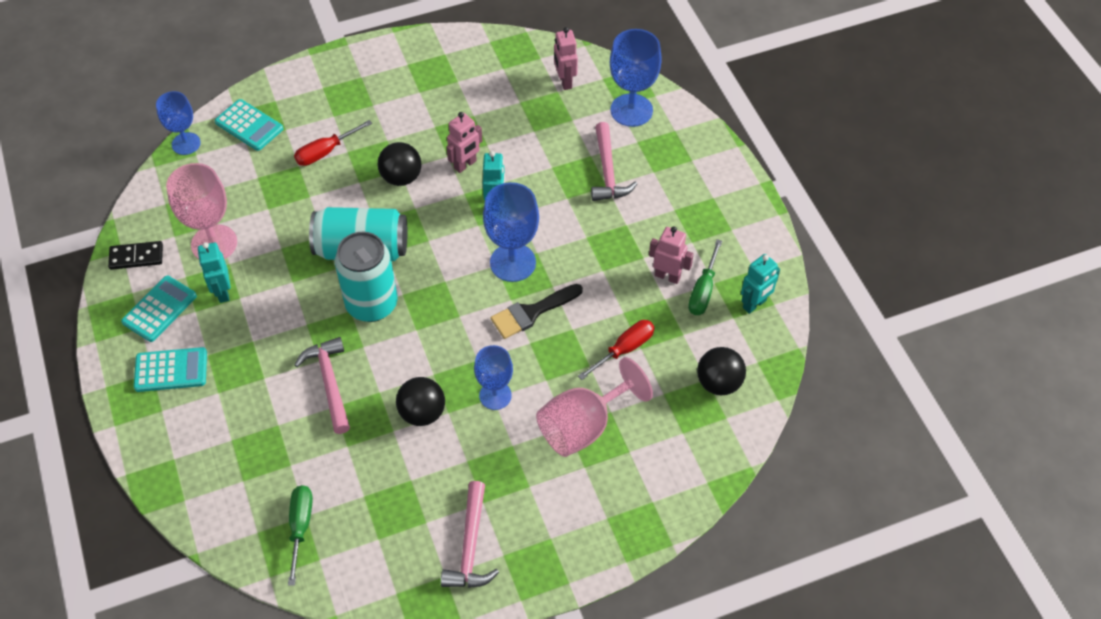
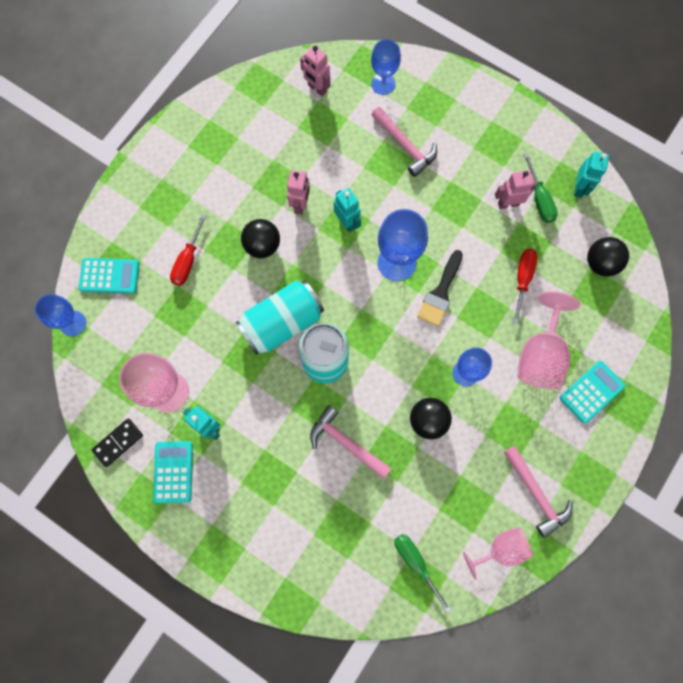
camera: 35 degrees left, 20 degrees up
turquoise calculator [134,347,207,392] -> turquoise calculator moved to [560,361,625,424]
blue goblet [610,29,662,127] -> blue goblet [371,39,401,95], size x0.66
none -> pink goblet [463,527,533,580]

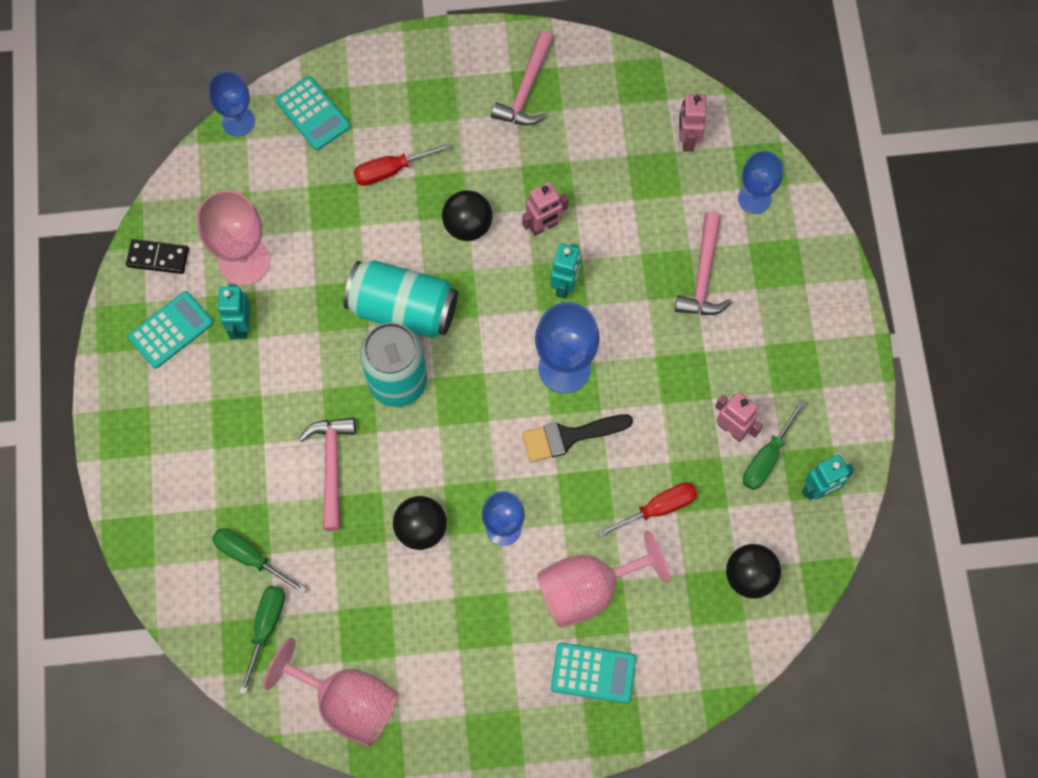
camera: 50 degrees right, 5 degrees down
pink goblet [463,527,533,580] -> pink goblet [263,638,398,747], size x1.52
pink hammer [504,446,573,538] -> pink hammer moved to [491,30,554,125]
none -> green screwdriver [212,528,307,594]

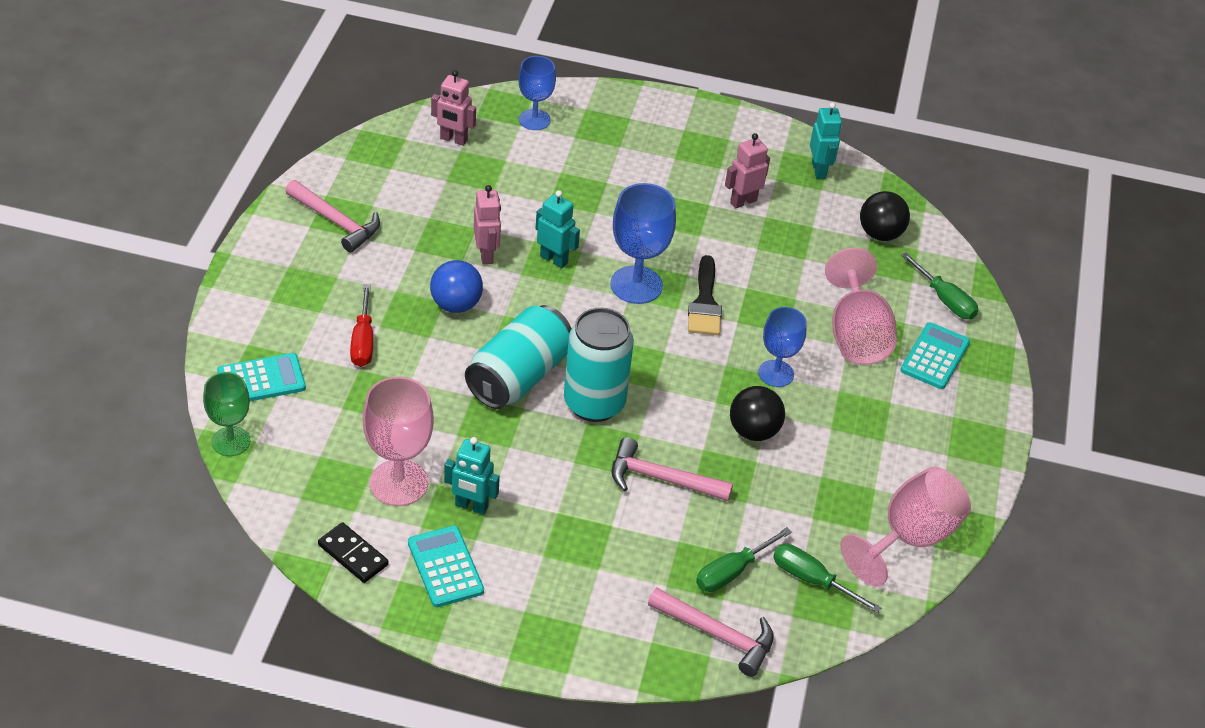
camera: 75 degrees left, 25 degrees down
black domino [126,239,189,274] -> black domino turned 75 degrees counterclockwise [318,522,389,583]
blue goblet [209,72,255,136] -> green goblet [203,372,251,456]
black ball [442,190,493,241] -> blue ball [430,260,483,313]
red screwdriver [597,482,697,537] -> none
pink hammer [675,212,732,315] -> pink hammer moved to [648,588,774,677]
green screwdriver [743,400,806,490] -> green screwdriver moved to [901,252,978,319]

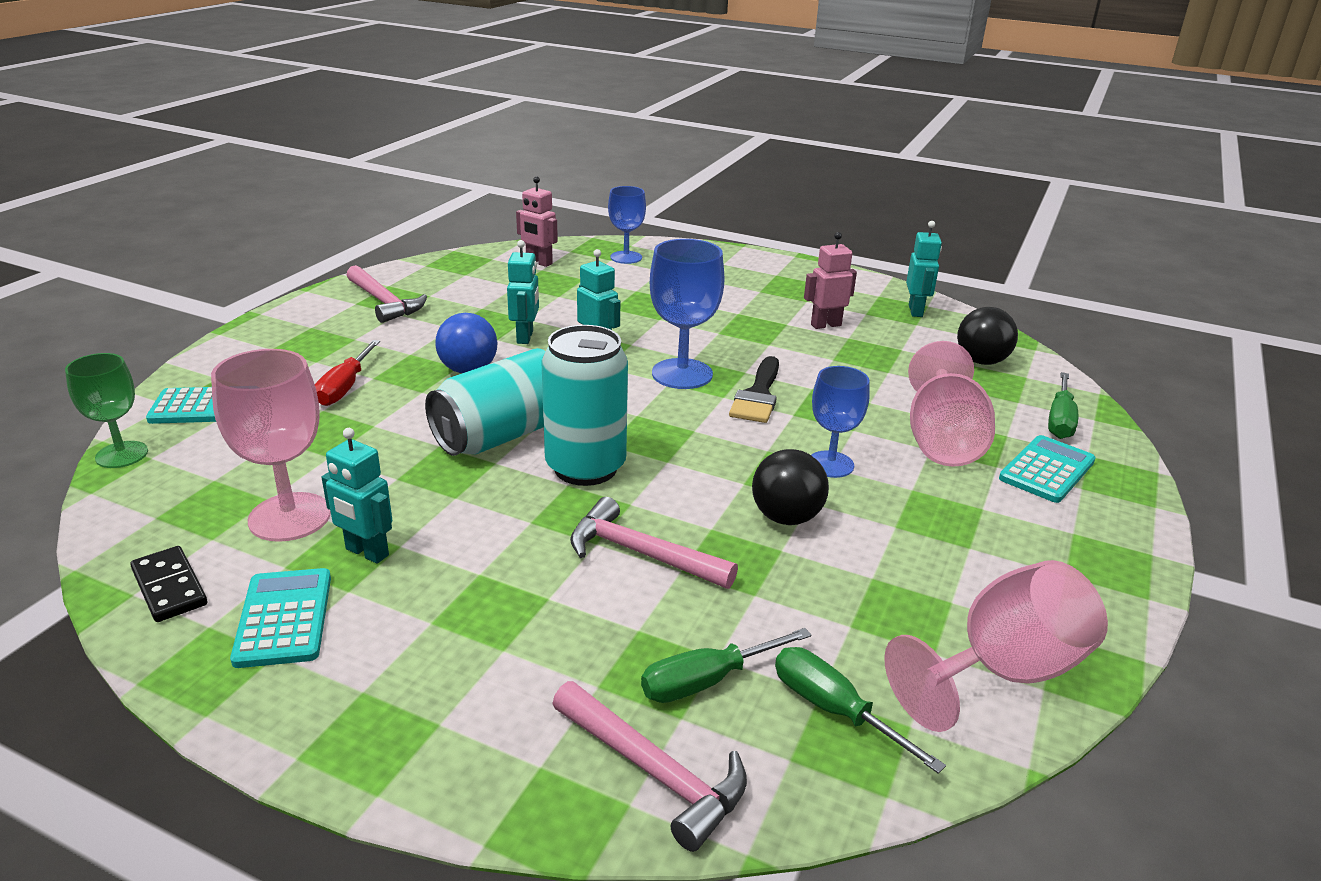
camera: 15 degrees right, 15 degrees down
pink robot [474,185,501,264] -> turquoise robot [507,240,539,344]
green screwdriver [901,252,978,319] -> green screwdriver turned 45 degrees clockwise [1048,372,1078,439]

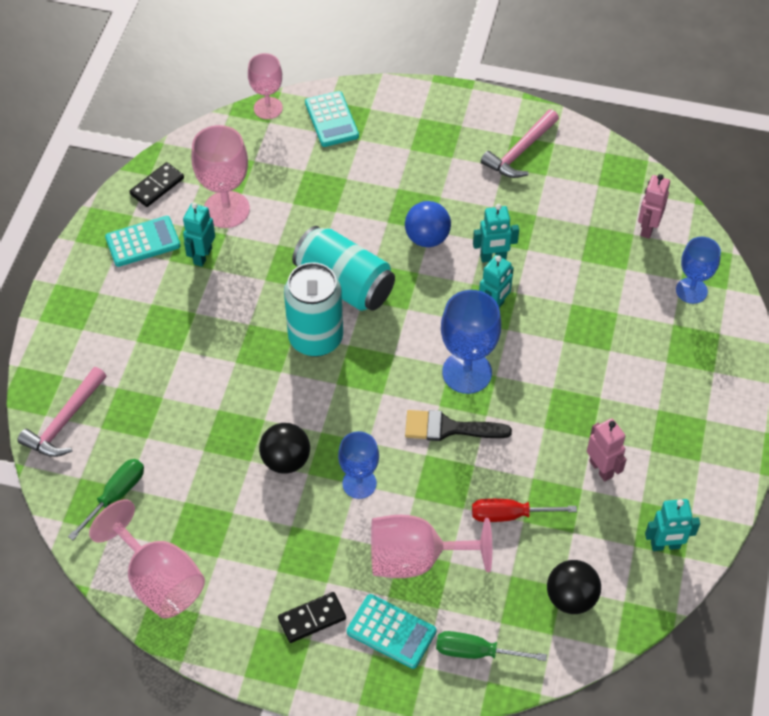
camera: 80 degrees right, 25 degrees up
green goblet [65,353,148,468] -> pink goblet [248,53,283,119]
red screwdriver [315,340,380,406] -> red screwdriver moved to [472,499,577,522]
pink hammer [570,497,738,589] -> none
green screwdriver [641,628,811,703] -> none
none -> black domino [278,592,346,643]

